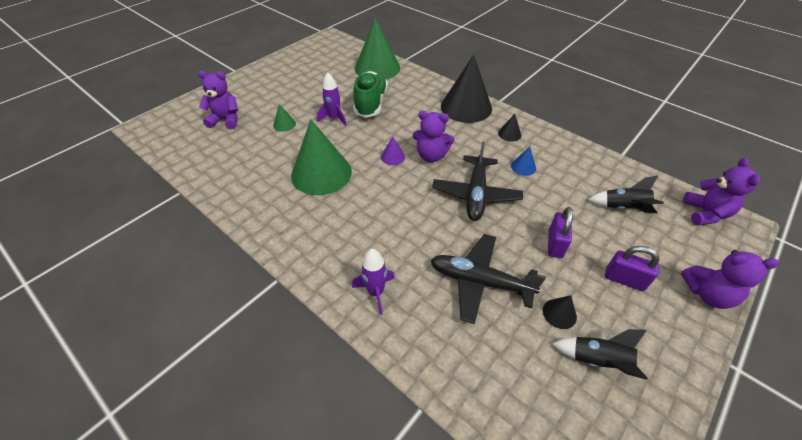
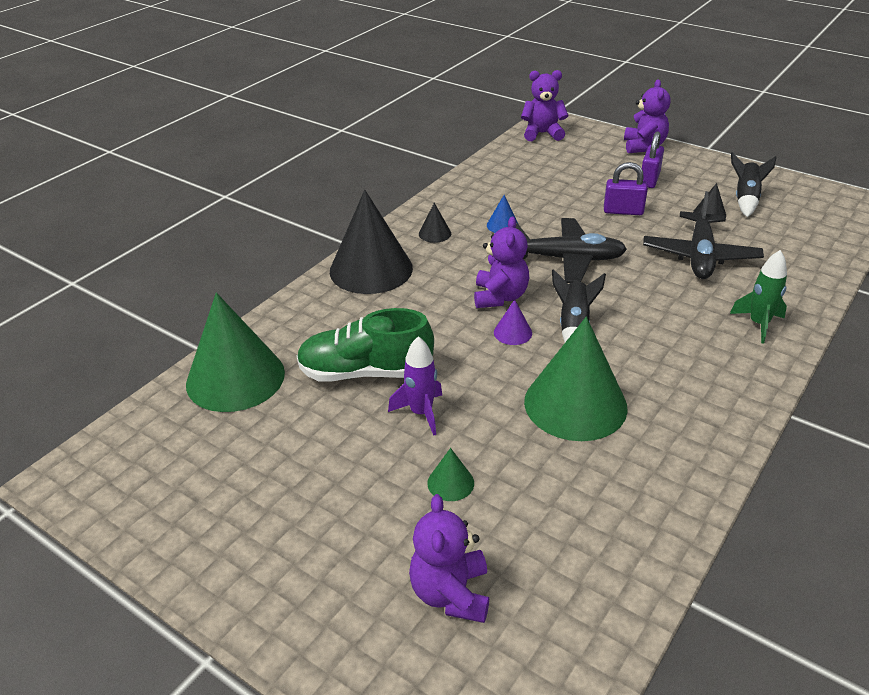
camera: 95 degrees left, 10 degrees down
purple rocket [352,249,395,315] -> green rocket [730,250,787,343]
black rocket [588,175,664,213] -> black rocket moved to [552,269,606,342]

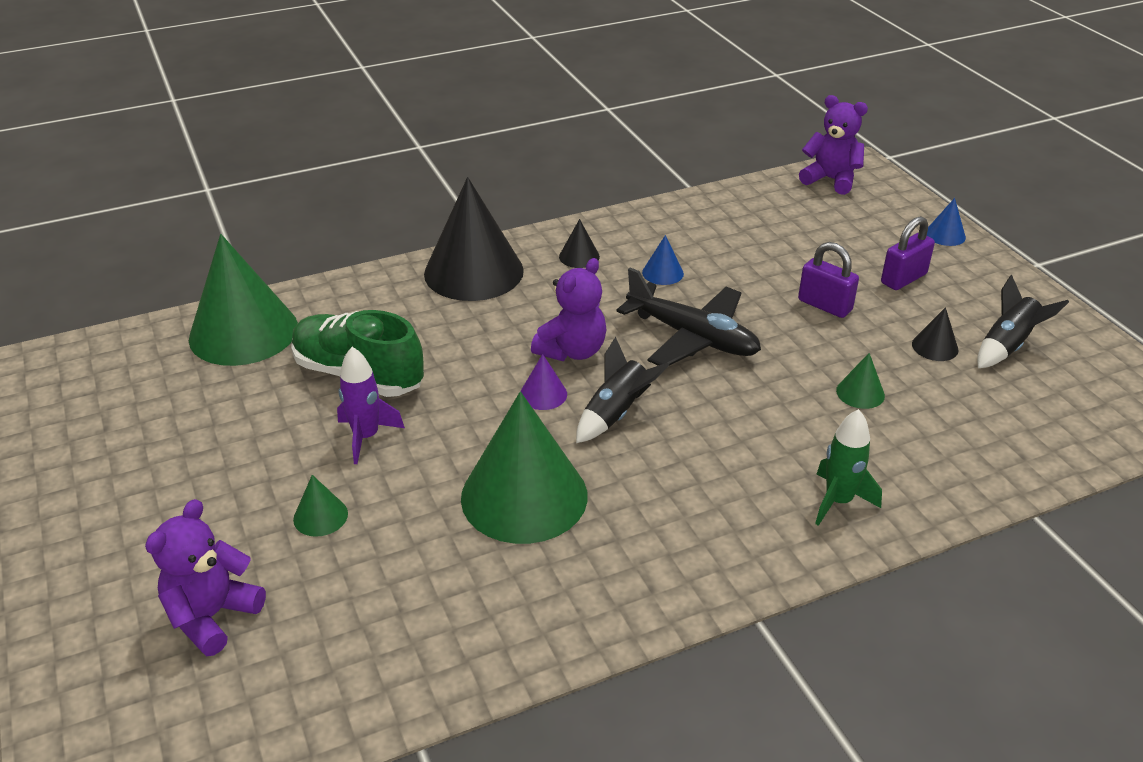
camera: 30 degrees right, 0 degrees up
purple teddy bear [624,80,670,153] -> blue cone [927,198,966,246]
black plane [643,191,764,279] -> green cone [836,353,885,409]

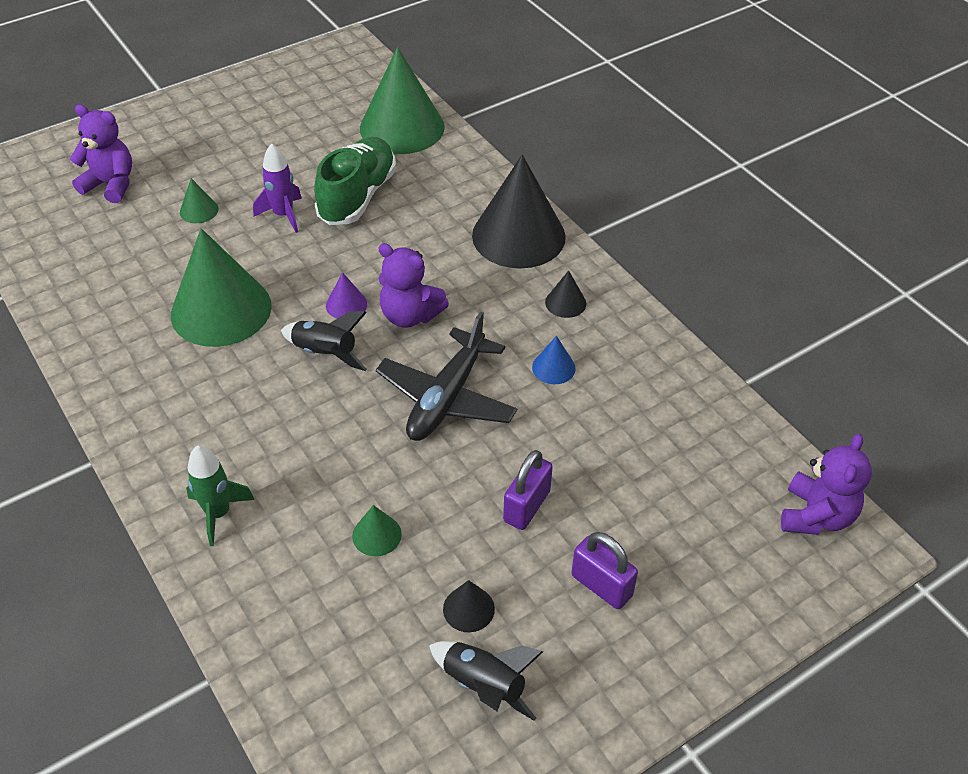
camera: 80 degrees right, 10 degrees up
blue cone [927,198,966,246] -> none

